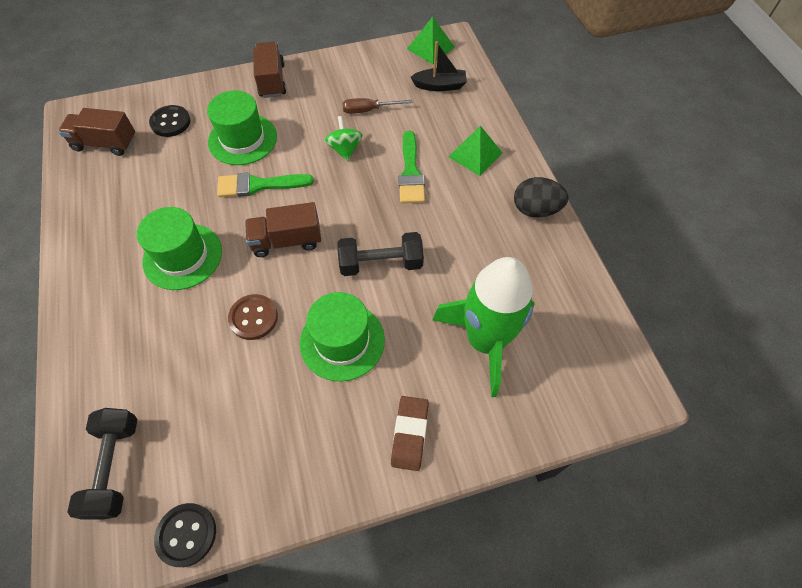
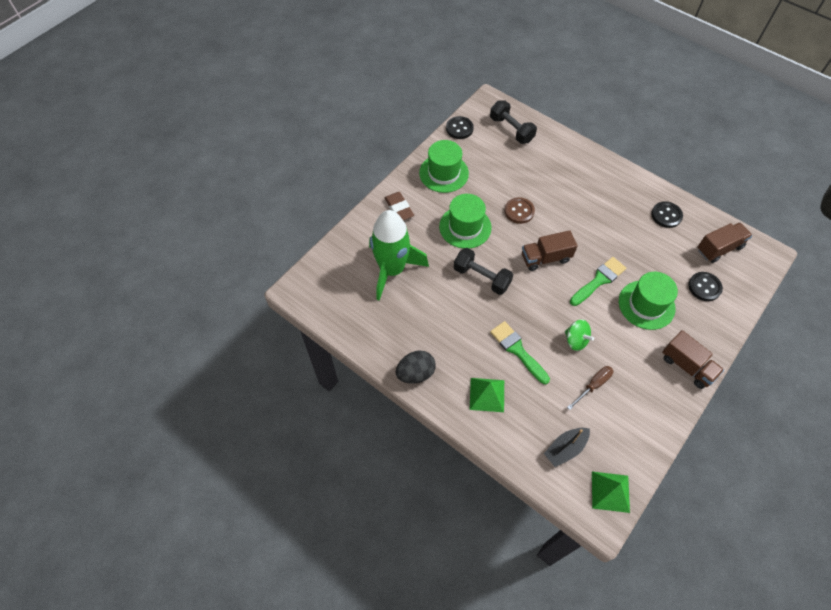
camera: 145 degrees right, 0 degrees up
green hat [137,207,222,290] -> green hat moved to [419,140,469,193]
brown truck [245,202,321,257] -> brown truck turned 150 degrees counterclockwise [522,230,577,271]
black dumbbell [337,232,424,276] -> black dumbbell turned 75 degrees clockwise [454,248,513,295]
none -> black button [651,201,683,228]

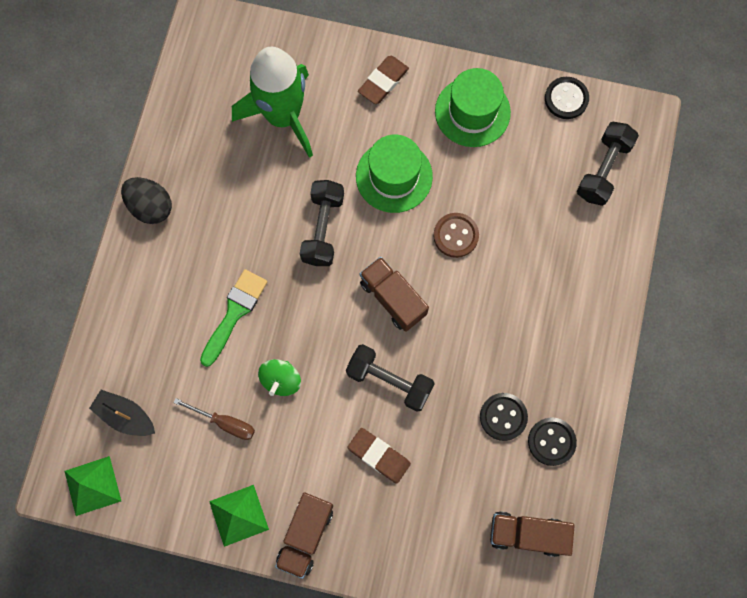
camera: 65 degrees right, 15 degrees up
green pyramid [470,378,504,412] -> green pyramid moved to [209,485,269,547]
green brush [570,257,626,306] -> black dumbbell [346,344,435,412]
green hat [619,272,678,330] -> brown eraser [347,428,411,484]
black button [688,272,723,301] -> black button moved to [480,393,528,441]
brown truck [698,222,752,263] -> brown truck turned 150 degrees clockwise [490,511,575,557]

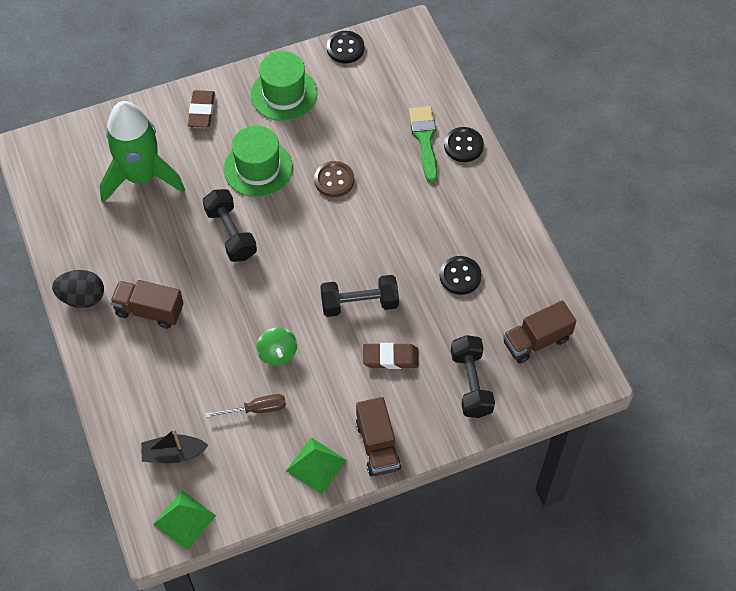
camera: 35 degrees left, 15 degrees down
green brush [200,269,267,367] -> green brush moved to [409,106,438,183]
brown truck [360,257,429,332] -> brown truck moved to [110,280,183,328]
black button [528,417,577,466] -> black button moved to [444,127,484,162]
black dumbbell [577,122,639,206] -> black dumbbell moved to [451,335,495,418]

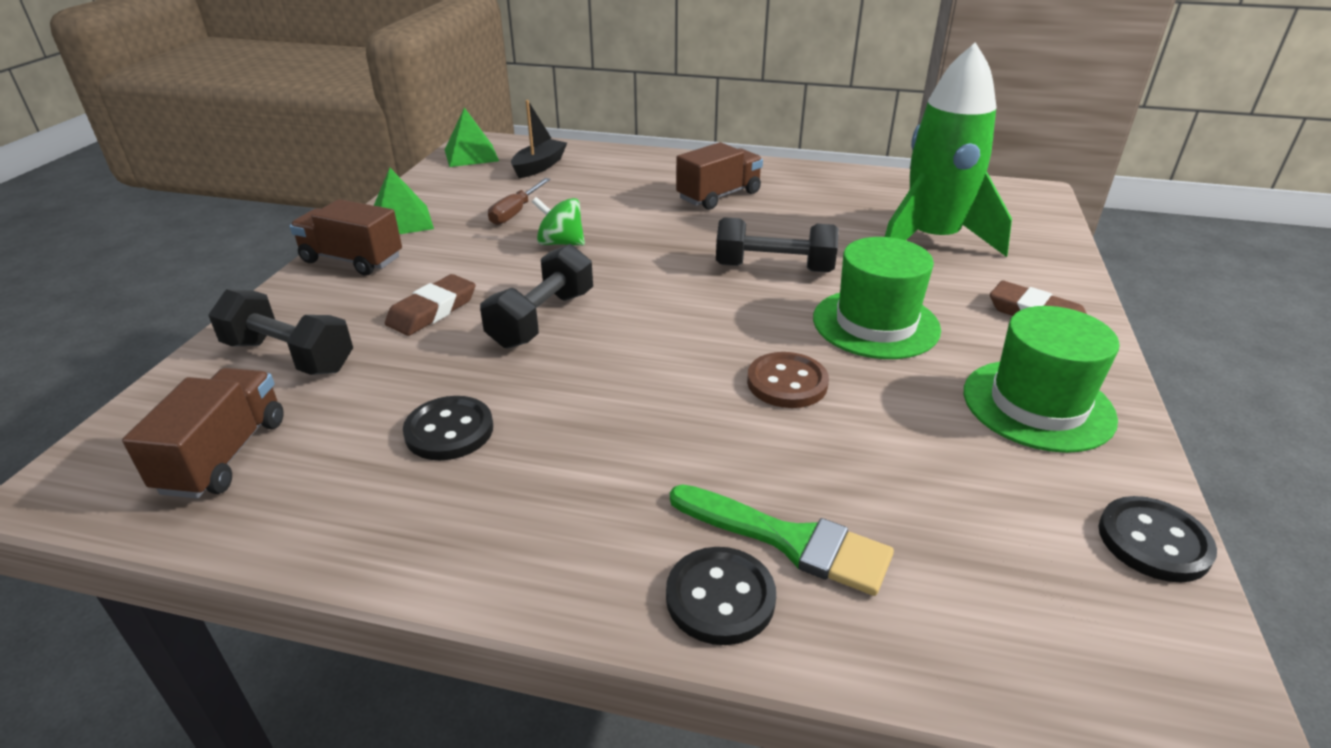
camera: 125 degrees right, 25 degrees down
black egg [52,270,104,308] -> none

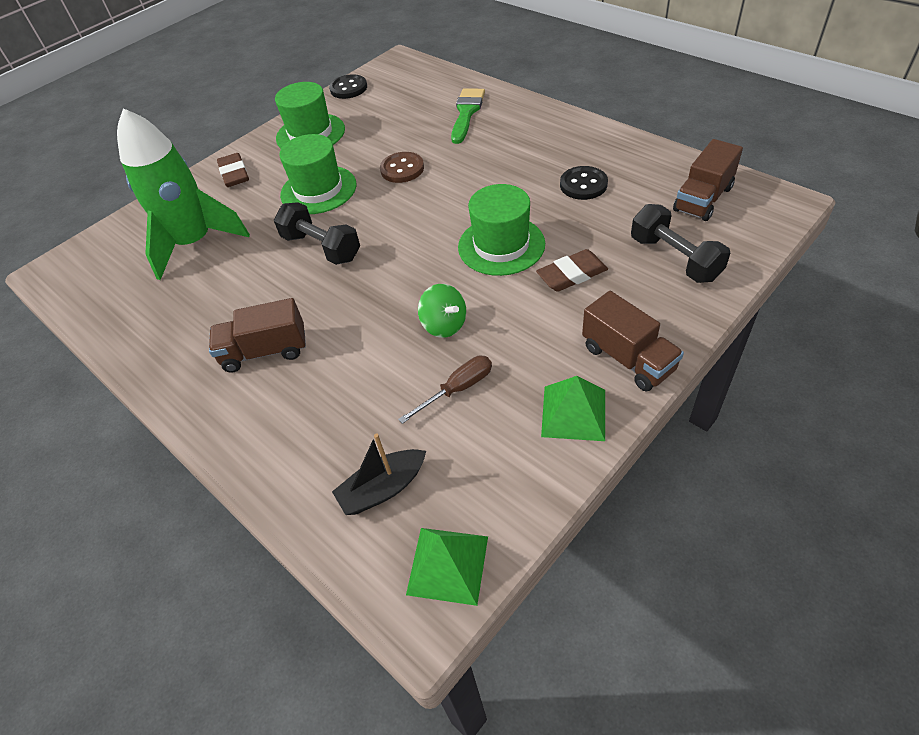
camera: 145 degrees left, 15 degrees up
black dumbbell [480,244,593,349] -> green hat [458,184,545,276]
black button [666,547,776,645] -> none
green brush [670,484,894,596] -> green brush turned 45 degrees clockwise [451,88,485,144]

